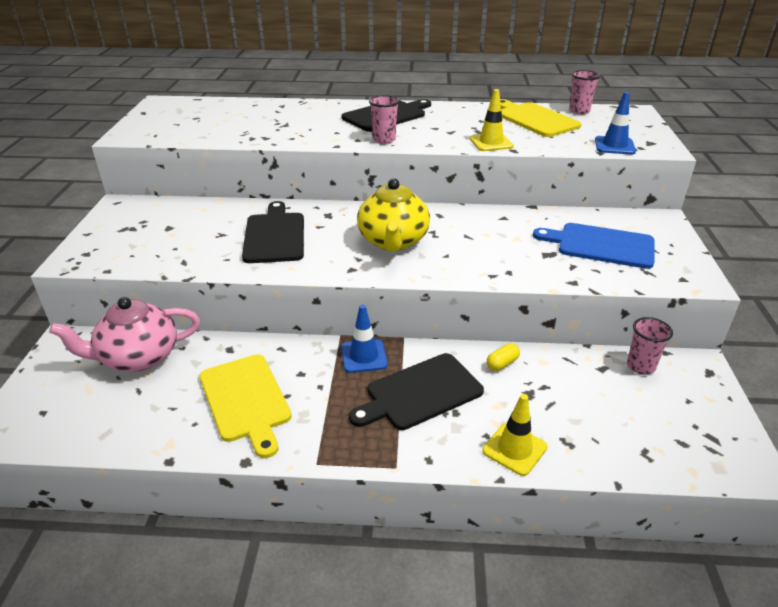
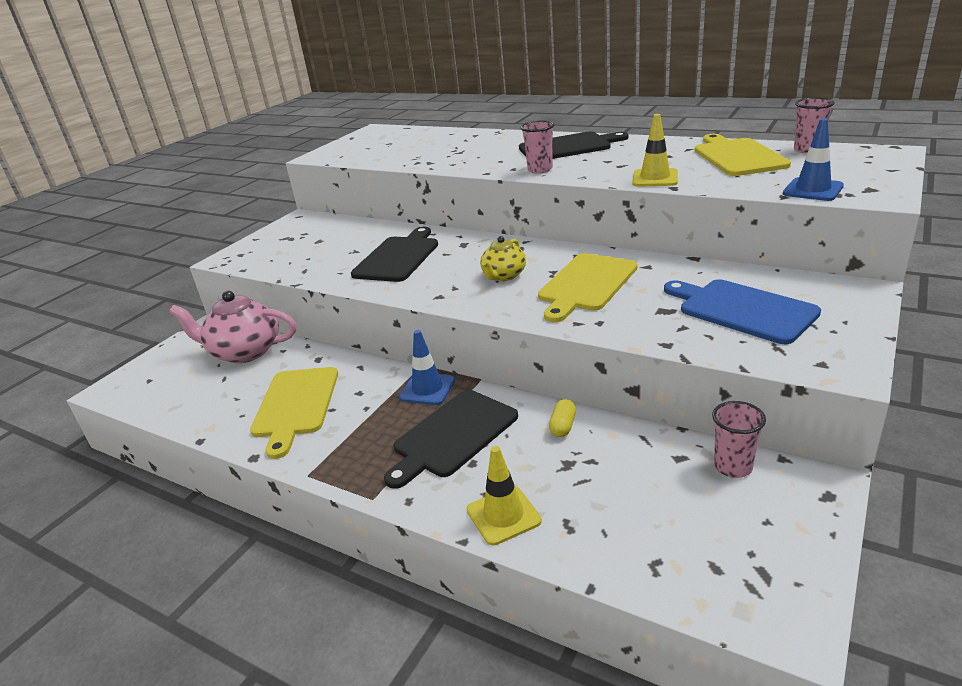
camera: 30 degrees right, 5 degrees down
black cutting board [349,353,484,430] -> black cutting board turned 45 degrees counterclockwise [384,390,518,489]
yellow teapot [357,178,430,252] -> yellow teapot [480,236,526,281], size x0.57
yellow capsule [487,343,520,371] -> yellow capsule turned 60 degrees counterclockwise [549,399,576,437]
none -> yellow cutting board [538,253,638,322]

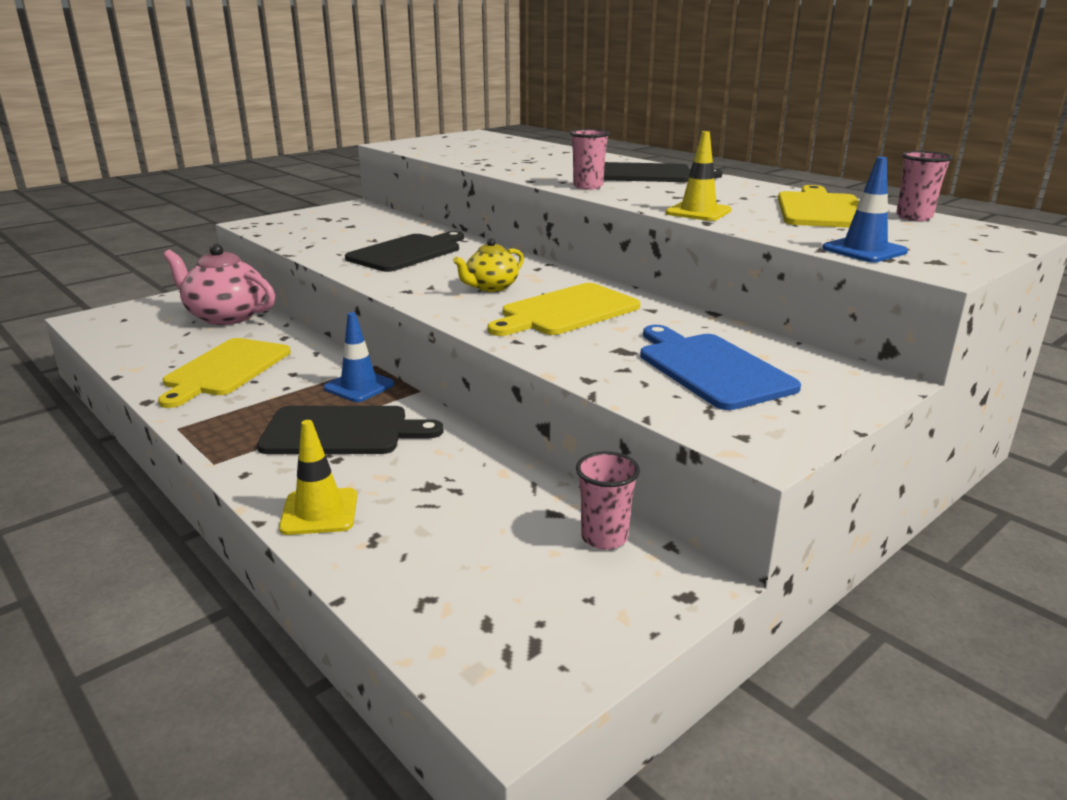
camera: 15 degrees right, 5 degrees down
black cutting board [384,390,518,489] -> black cutting board turned 150 degrees counterclockwise [257,406,444,454]
yellow capsule [549,399,576,437] -> none

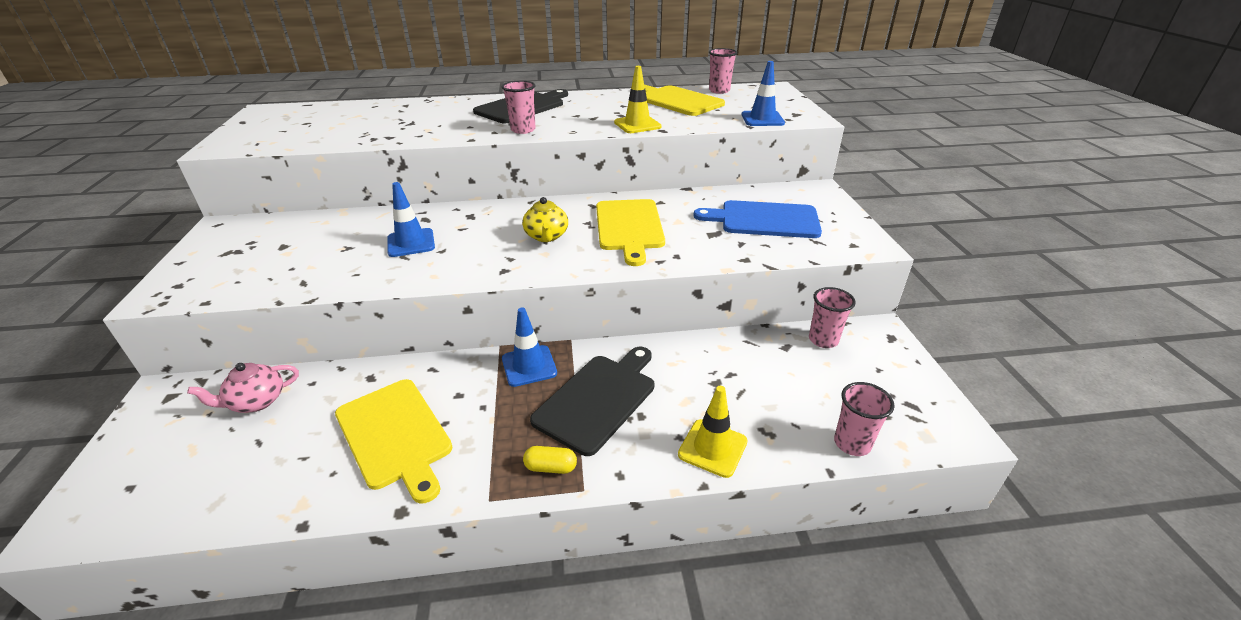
camera: 55 degrees left, 10 degrees up
pink teapot [163,244,275,325] -> pink teapot [187,363,299,413], size x0.57
black cutting board [345,231,464,272] -> blue traffic cone [387,182,435,257]
none -> yellow capsule [523,446,577,474]
none -> pink cup [834,382,895,456]

